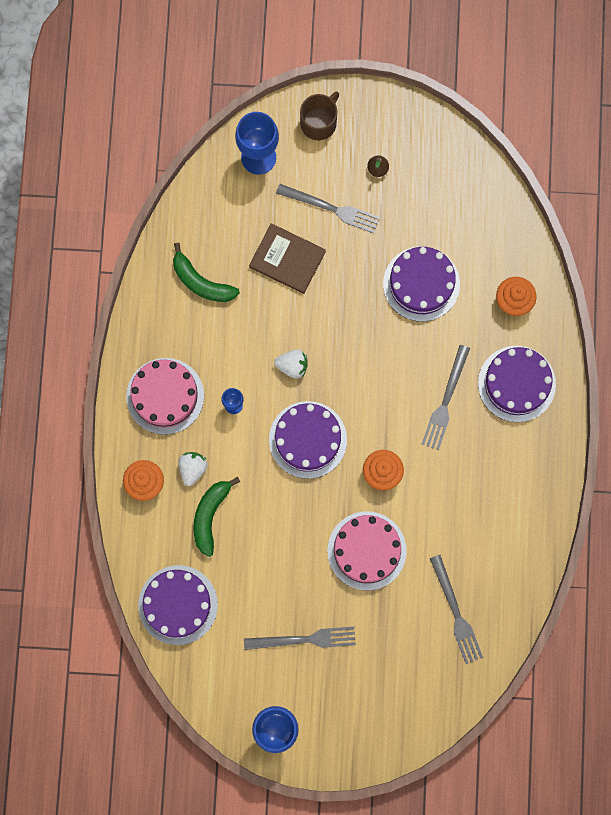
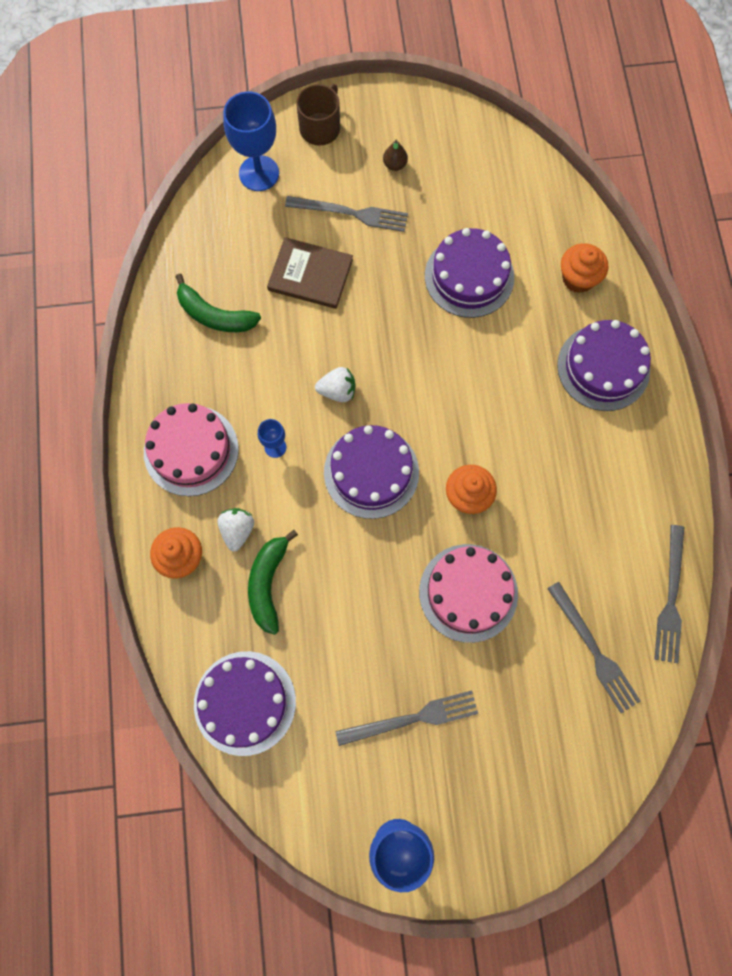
camera: 10 degrees left, 5 degrees down
grey fork [422,345,470,450] -> grey fork moved to [654,525,685,663]

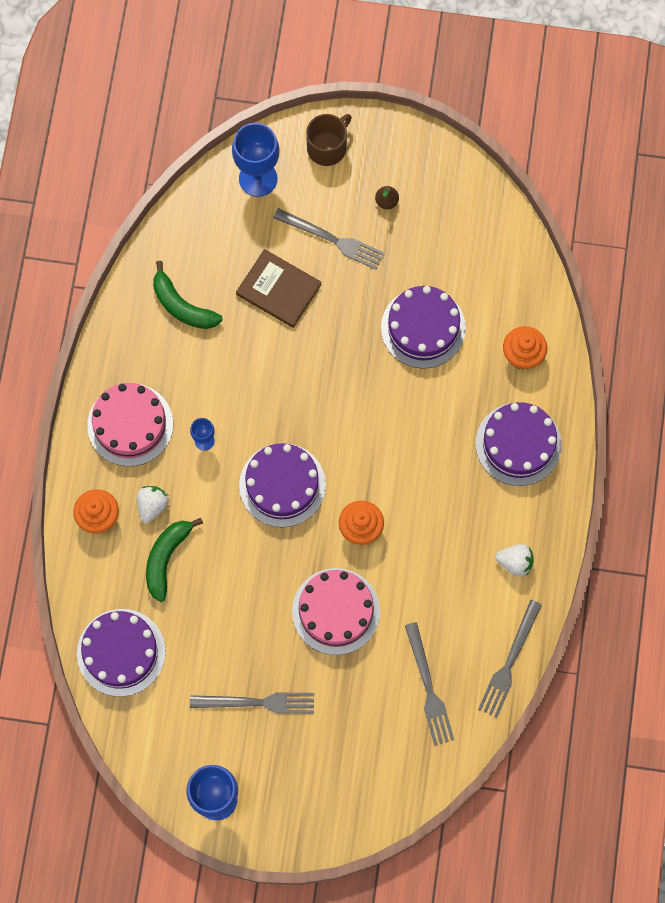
camera: 15 degrees right, 0 degrees up
white strawberry [315,367,355,402] -> white strawberry moved to [495,544,533,577]

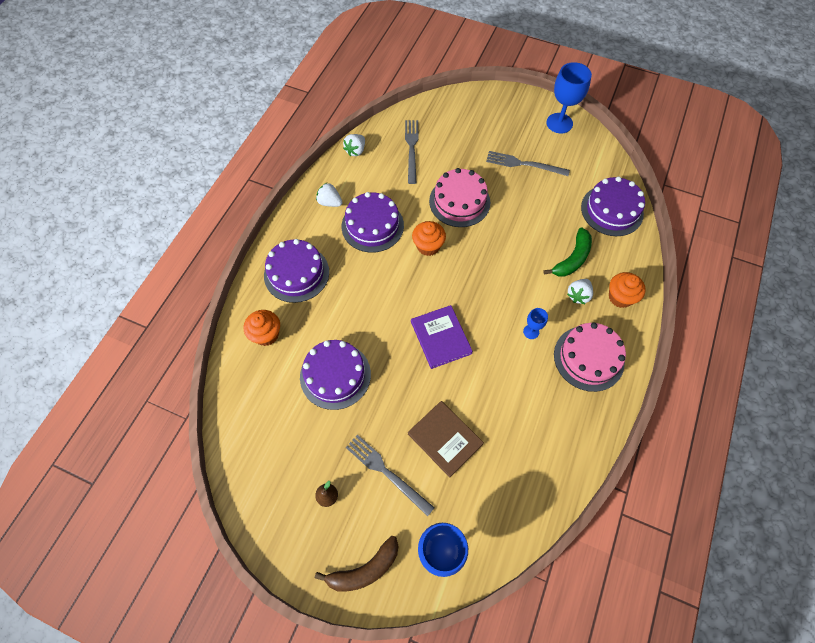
camera: 165 degrees left, 10 degrees down
green banana [153,261,223,329] -> none
purple cake [239,443,326,527] -> purple cake moved to [341,192,404,253]
brown mug [306,114,352,166] -> brown banana [315,536,399,591]
grey fork [478,600,542,718] -> white strawberry [343,134,365,156]
none -> purple book [411,305,473,369]

